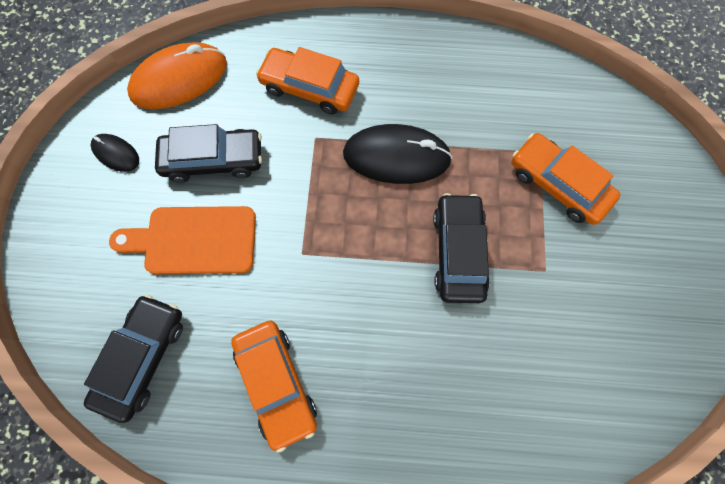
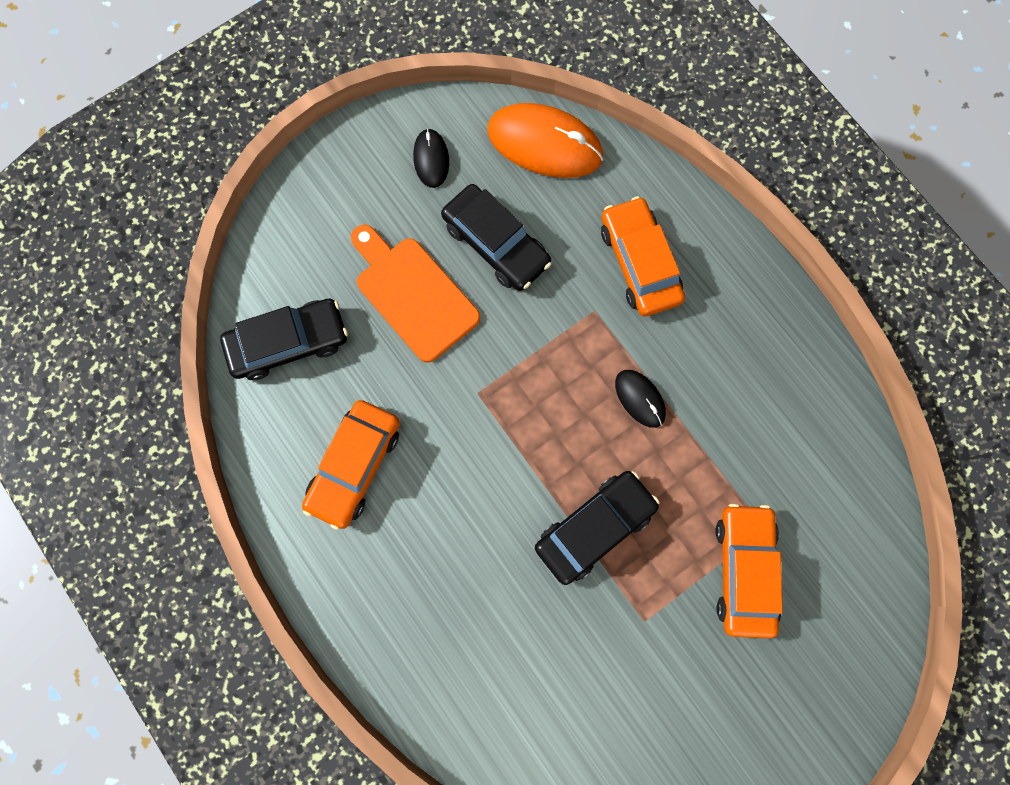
camera: 50 degrees right, 5 degrees up
black mouse [343,124,452,184] -> black mouse [615,370,666,428], size x0.52

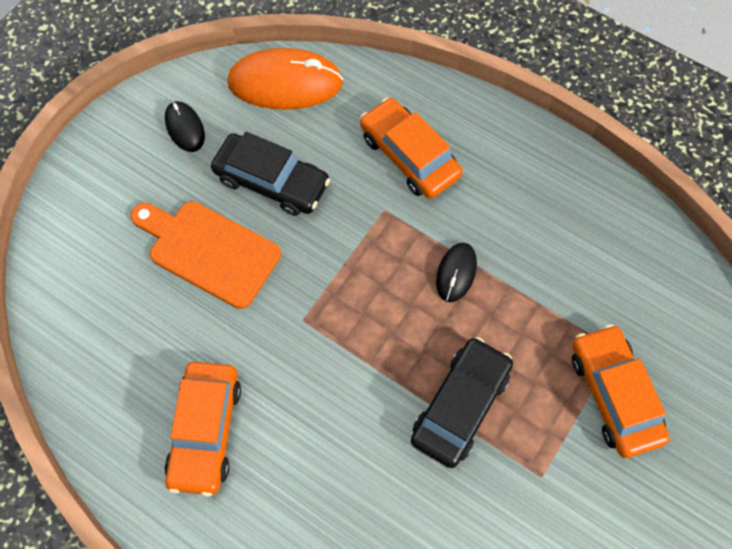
camera: 20 degrees left, 10 degrees down
black car [220,299,348,380] -> none
black mouse [615,370,666,428] -> black mouse turned 75 degrees clockwise [436,243,477,302]

